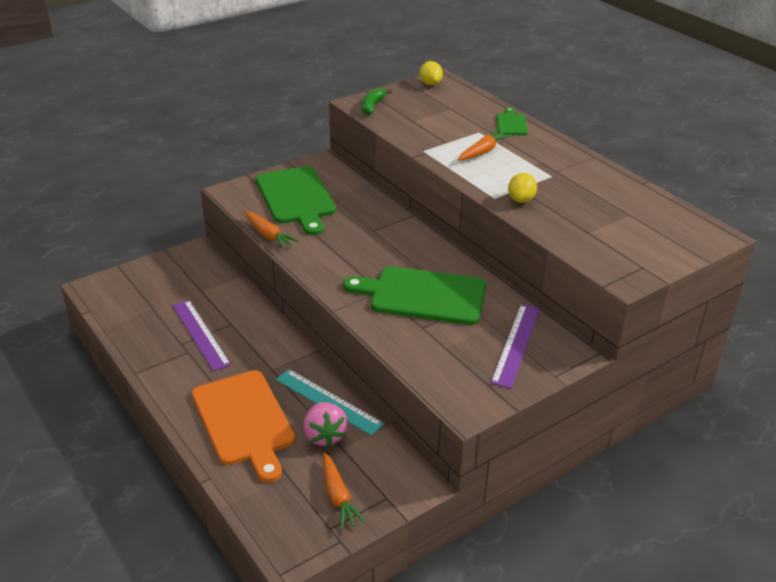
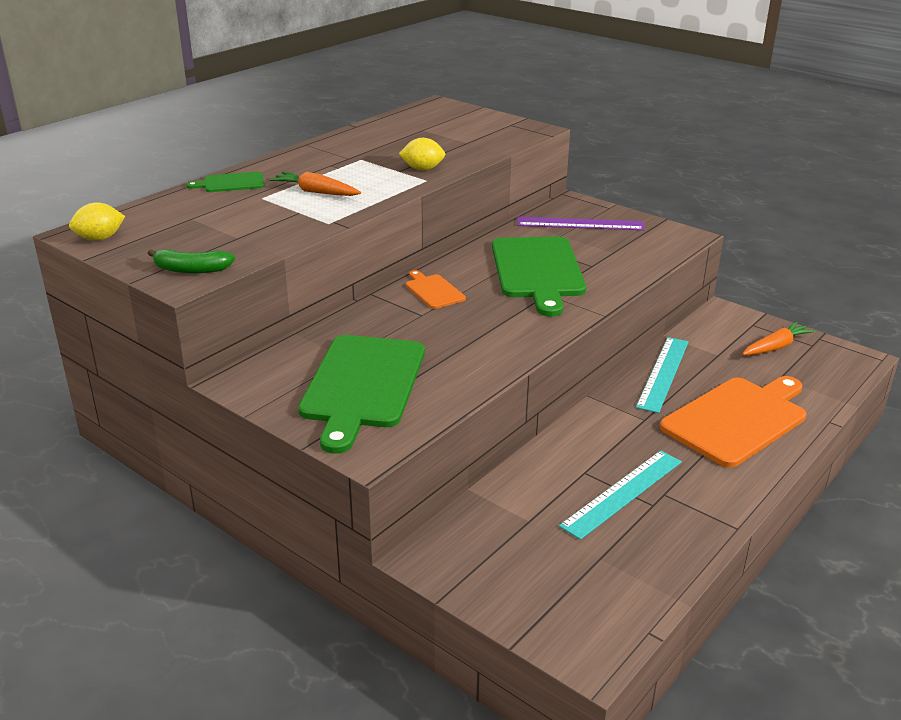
camera: 105 degrees left, 5 degrees down
purple ruler [172,300,231,371] -> turquoise ruler [559,450,682,540]
orange carrot [244,211,299,249] -> none
green cutting board [256,166,336,235] -> green cutting board turned 135 degrees clockwise [298,335,425,453]
pink strawberry [303,402,348,447] -> none
none -> orange cutting board [406,270,466,309]

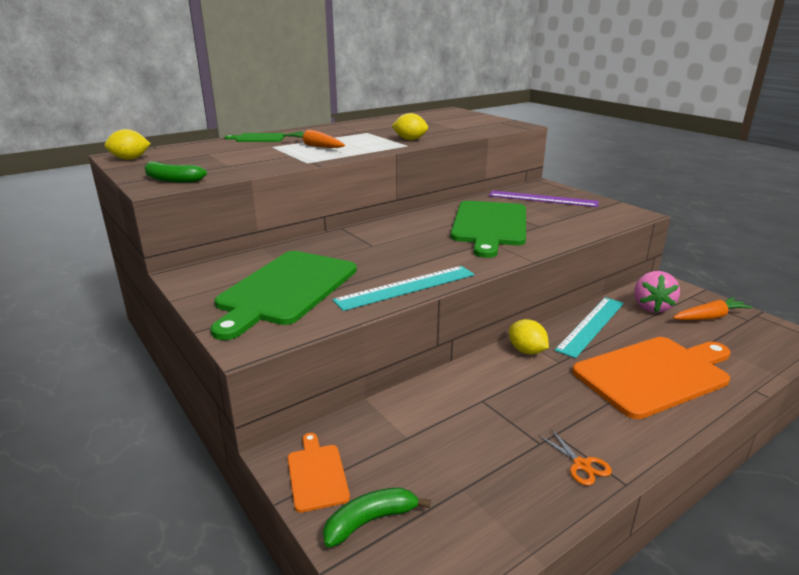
camera: 15 degrees right, 5 degrees down
orange cutting board [406,270,466,309] -> orange cutting board moved to [288,433,350,513]
turquoise ruler [559,450,682,540] -> turquoise ruler moved to [332,266,475,311]
none -> green banana [323,487,431,548]
none -> yellow lemon [509,319,549,354]
none -> orange scissors [538,429,612,485]
none -> pink strawberry [634,271,680,313]

